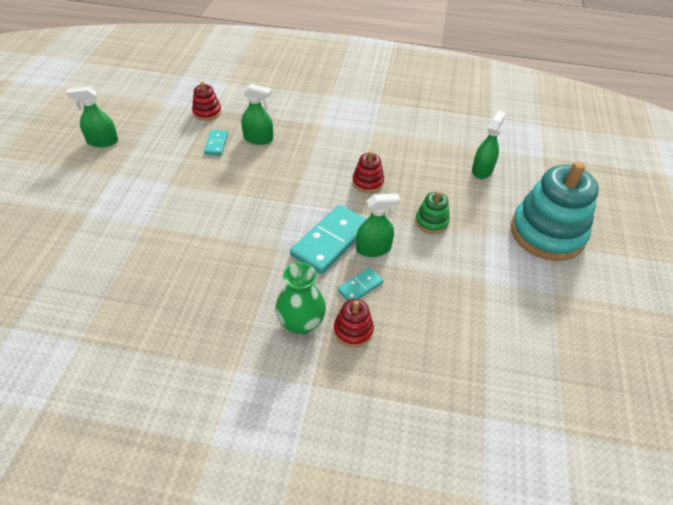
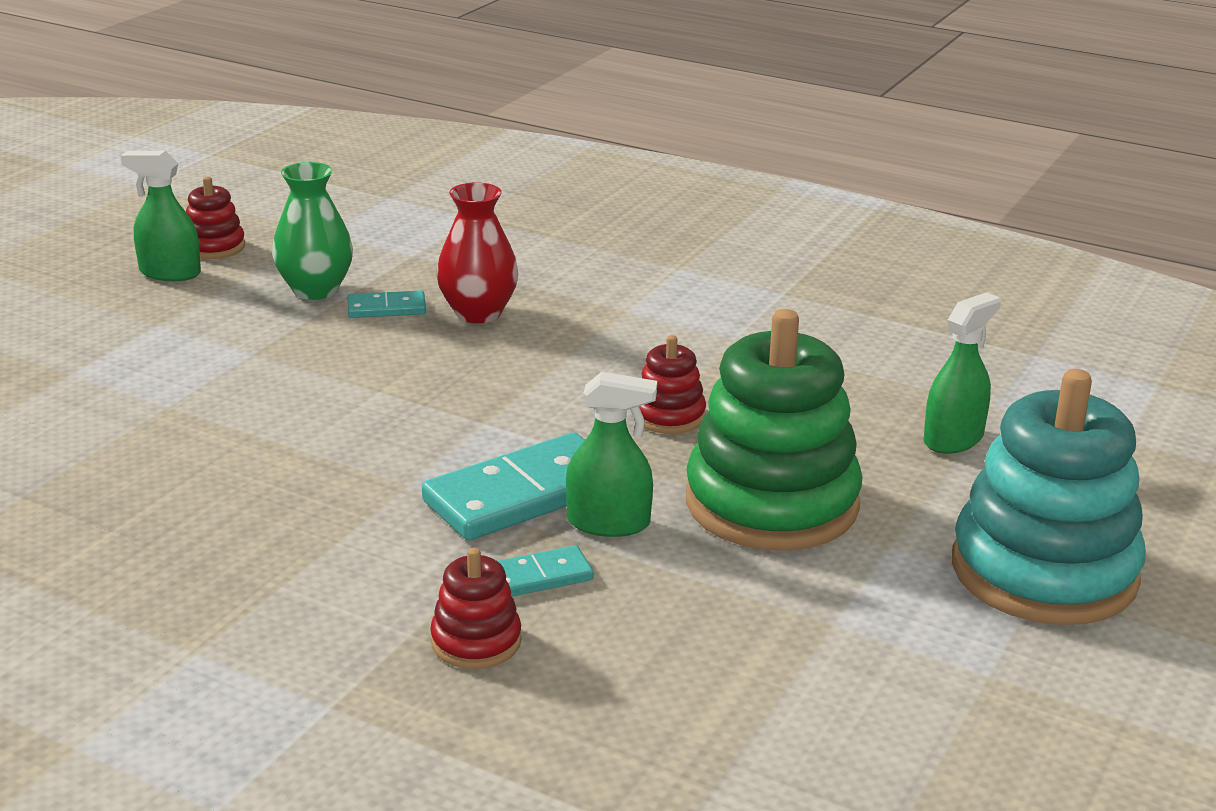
camera: 20 degrees right, 20 degrees down
red stacking toy [192,81,221,121] -> red stacking toy moved to [186,177,245,259]
turquoise domino [204,130,228,155] -> turquoise domino turned 60 degrees clockwise [348,290,426,318]
green spray bottle [241,84,273,145] -> red vase [436,182,519,323]
green vase [276,262,326,335] -> green vase moved to [272,162,353,300]
green stacking toy [415,191,450,234] -> green stacking toy [686,309,863,551], size x2.19

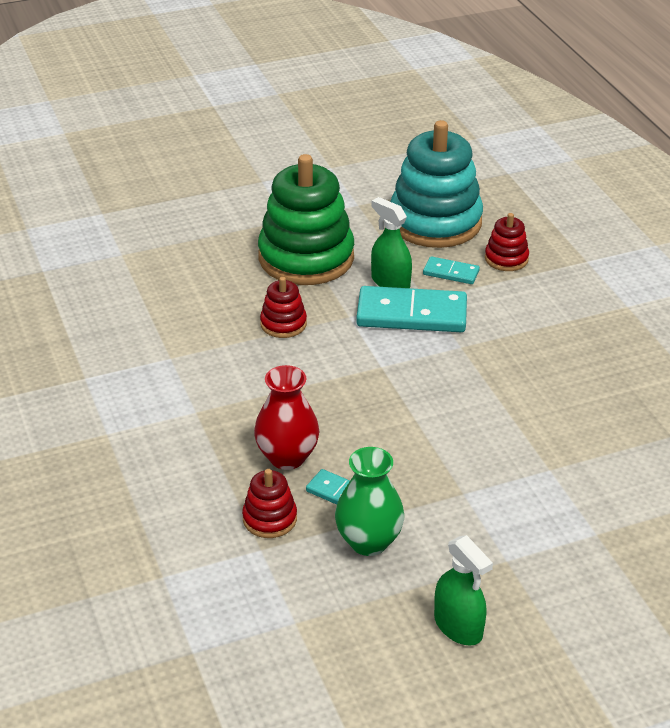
camera: 140 degrees left, 10 degrees up
red stacking toy [186,177,245,259] -> red stacking toy moved to [242,469,297,538]
green spray bottle [924,292,1001,454] -> none
turquoise stacking toy [952,369,1146,625] -> turquoise stacking toy moved to [390,120,483,248]

